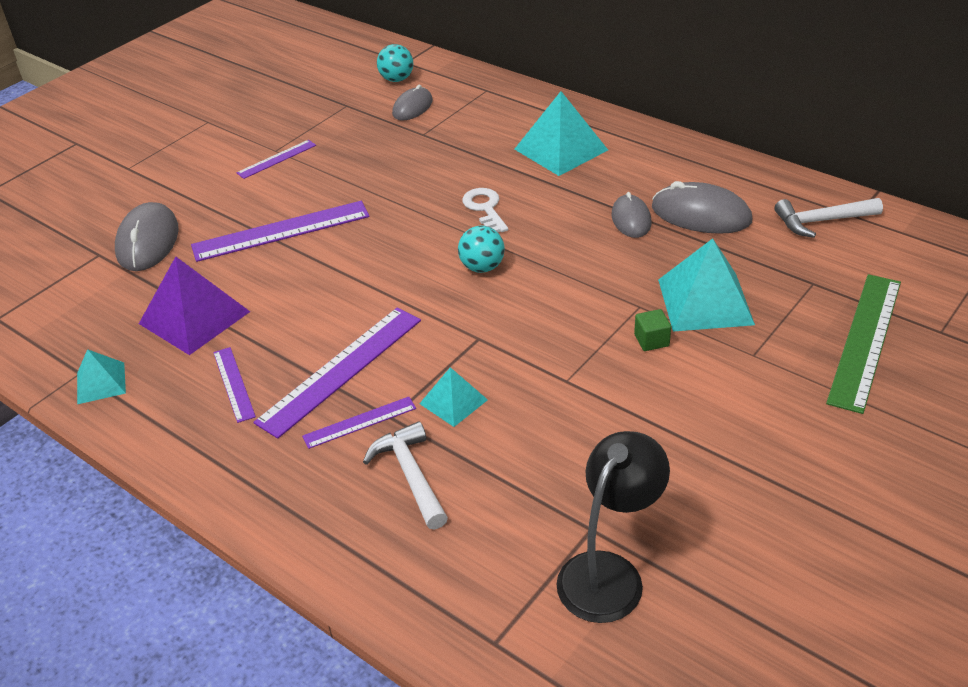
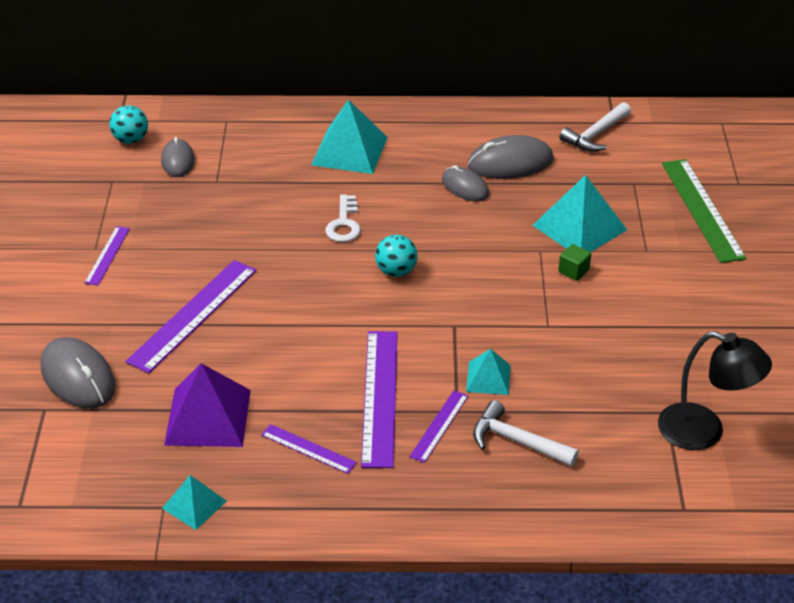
camera: 40 degrees left, 0 degrees up
white key [462,188,508,232] -> white key turned 120 degrees counterclockwise [325,194,361,242]
black lamp [556,431,670,623] -> black lamp turned 120 degrees clockwise [658,331,772,450]

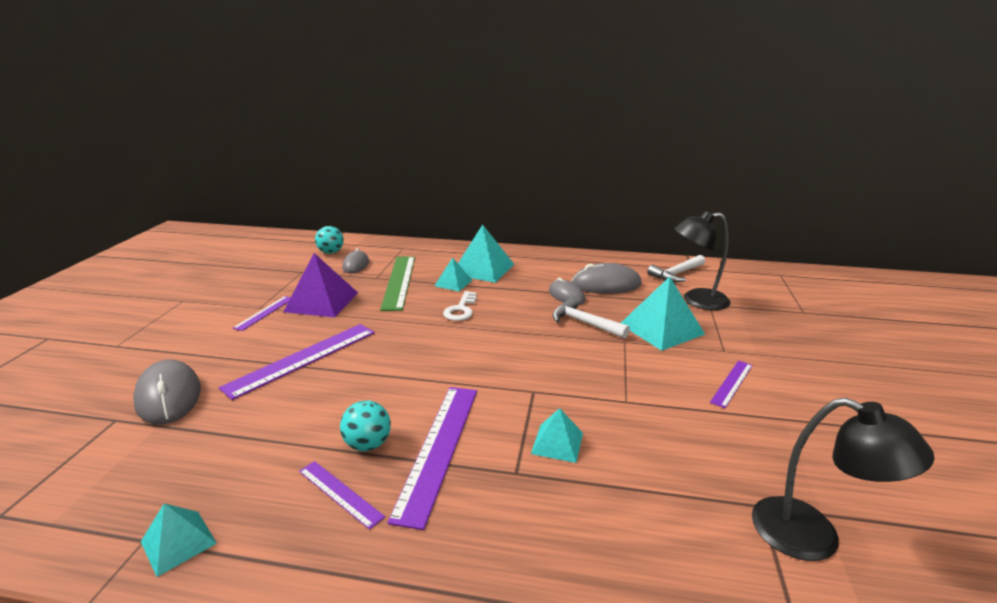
camera: 10 degrees right, 15 degrees down
purple pyramid [164,363,251,447] -> purple pyramid moved to [283,253,358,318]
turquoise ball [375,235,418,277] -> turquoise ball moved to [340,401,391,451]
purple ruler [409,390,468,463] -> purple ruler moved to [710,360,753,408]
white hammer [473,400,579,467] -> white hammer moved to [552,298,630,339]
green cube [558,244,591,281] -> none
green ruler [662,159,746,263] -> green ruler moved to [380,256,415,311]
none -> turquoise pyramid [435,258,472,291]
none -> black lamp [674,211,730,310]

